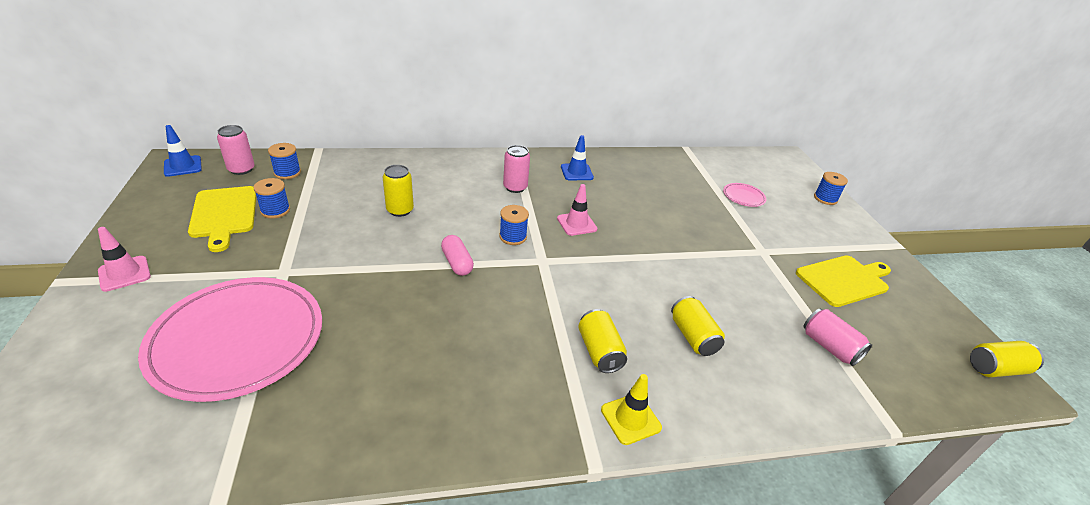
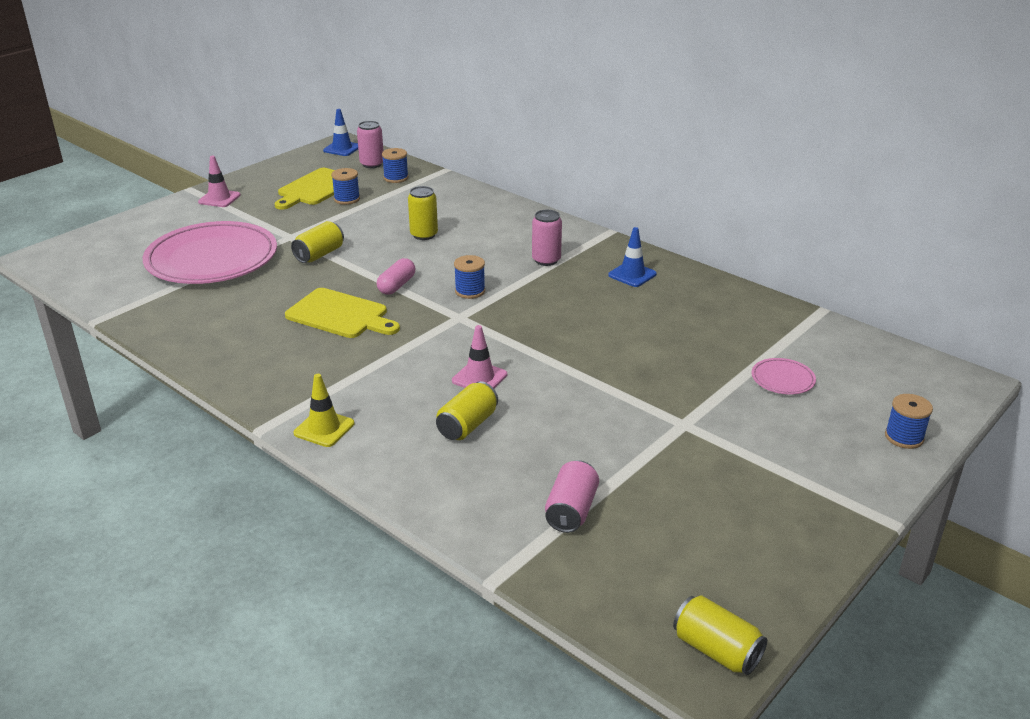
camera: 55 degrees right, 5 degrees down
pink traffic cone [557,184,598,236] -> pink traffic cone moved to [452,325,507,388]
yellow can [578,309,627,373] -> yellow can moved to [291,221,344,263]
yellow cutting board [796,255,891,307] -> yellow cutting board moved to [285,288,400,338]

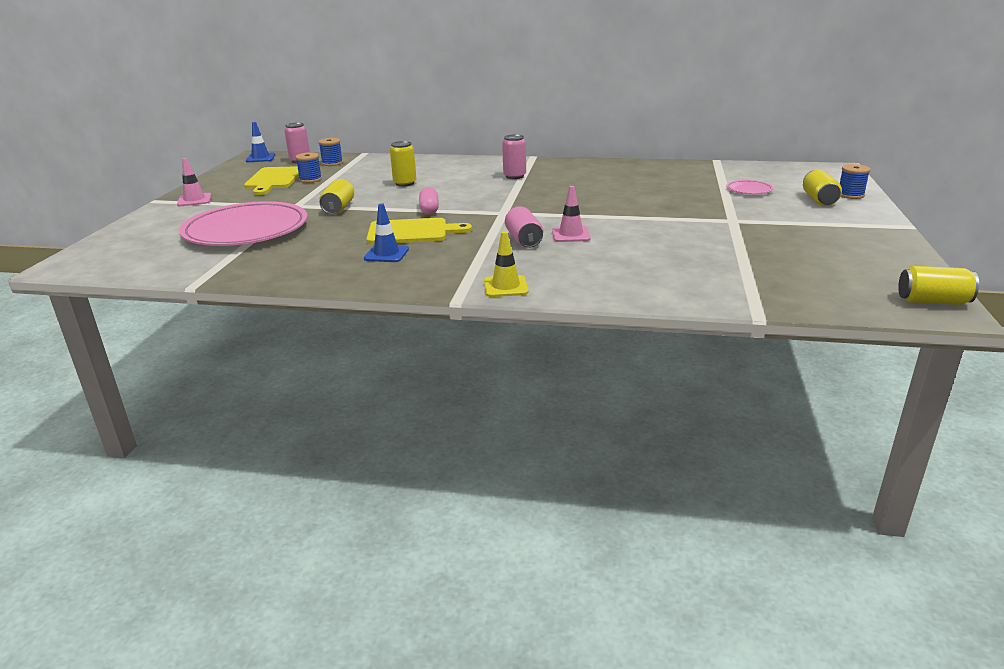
camera: 30 degrees left, 5 degrees down
yellow can [436,381,498,440] -> yellow can moved to [803,170,842,206]
blue spool [454,255,485,299] -> none
pink can [545,460,599,533] -> pink can moved to [505,206,543,248]
blue traffic cone [608,227,657,287] -> blue traffic cone moved to [364,203,409,262]

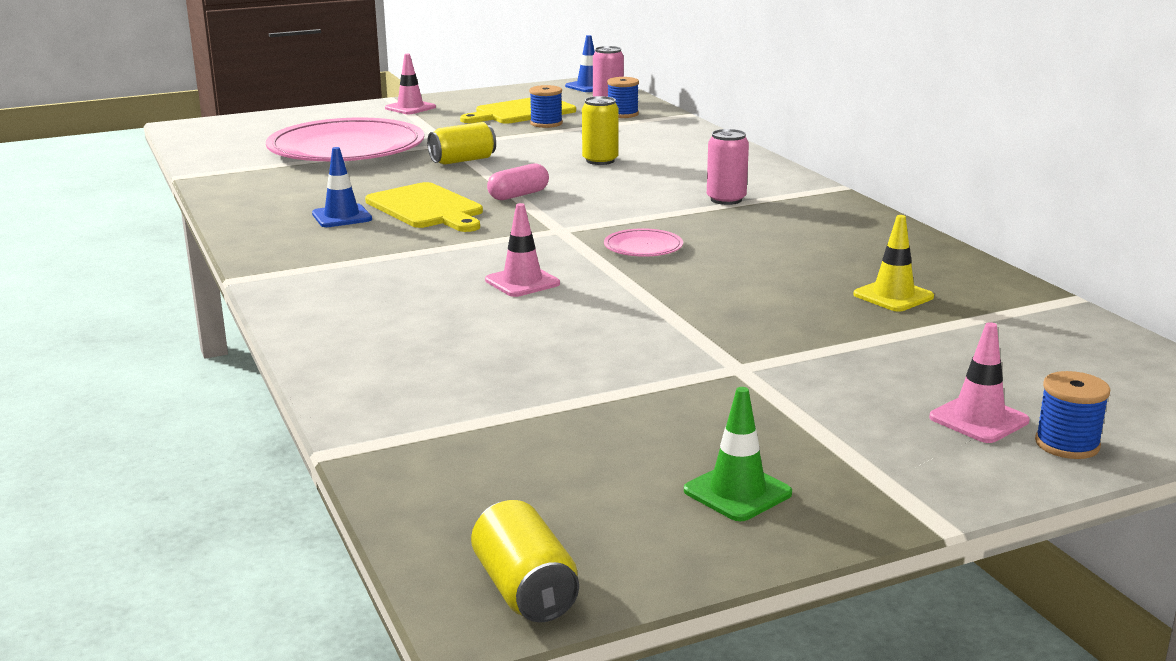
camera: 55 degrees right, 5 degrees down
yellow traffic cone [484,231,528,297] -> yellow traffic cone moved to [853,215,934,312]
pink can [505,206,543,248] -> none
pink plate [726,180,774,194] -> pink plate moved to [604,228,683,257]
yellow can [803,170,842,206] -> pink traffic cone [929,322,1029,443]
none -> green traffic cone [684,387,792,521]

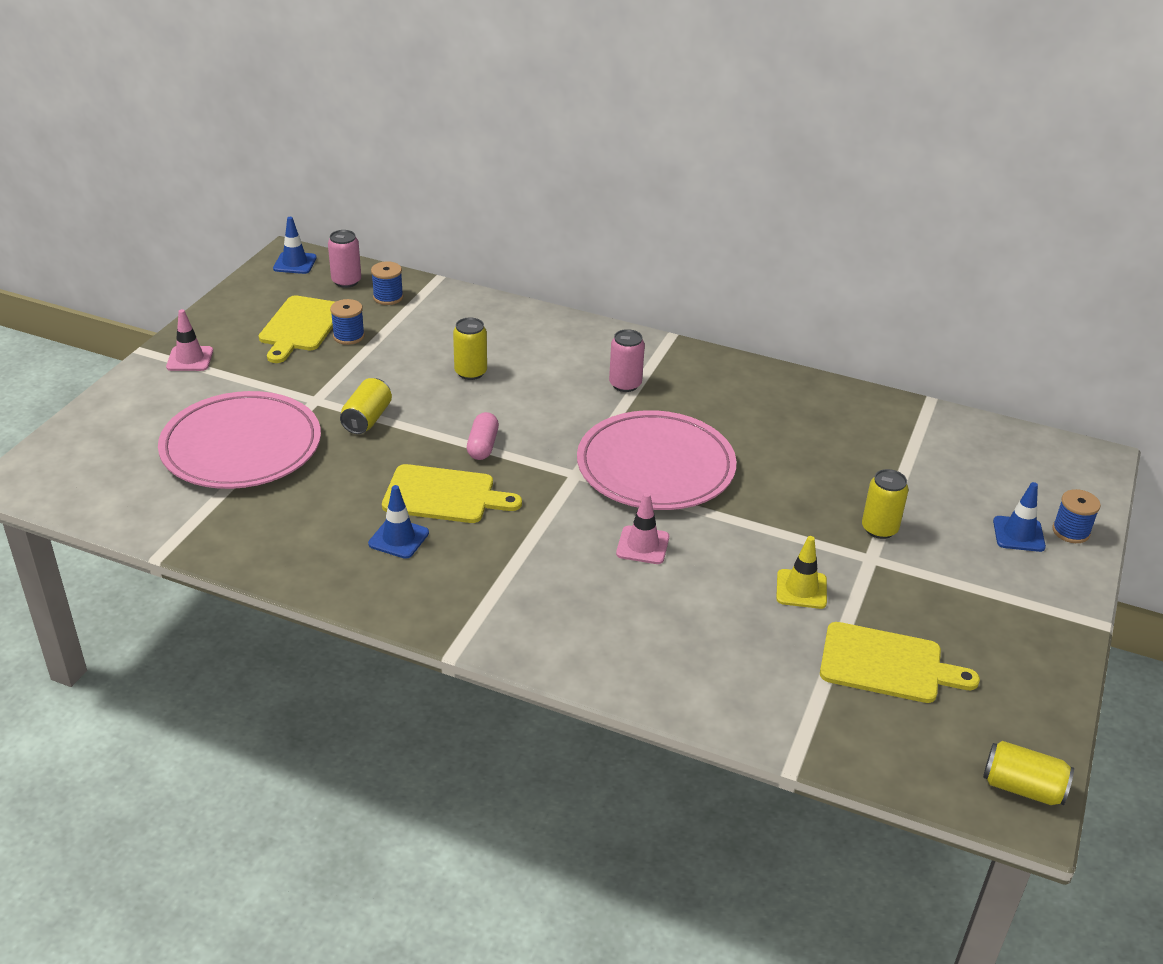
camera: 45 degrees left, 15 degrees up
pink plate [604,228,683,257] -> pink plate [577,410,737,510], size x2.48
green traffic cone [684,387,792,521] -> none
yellow traffic cone [853,215,934,312] -> yellow traffic cone moved to [776,536,827,609]
pink traffic cone [929,322,1029,443] -> blue traffic cone [993,482,1046,552]
none -> yellow cutting board [820,622,980,703]
none -> yellow can [862,469,909,539]

